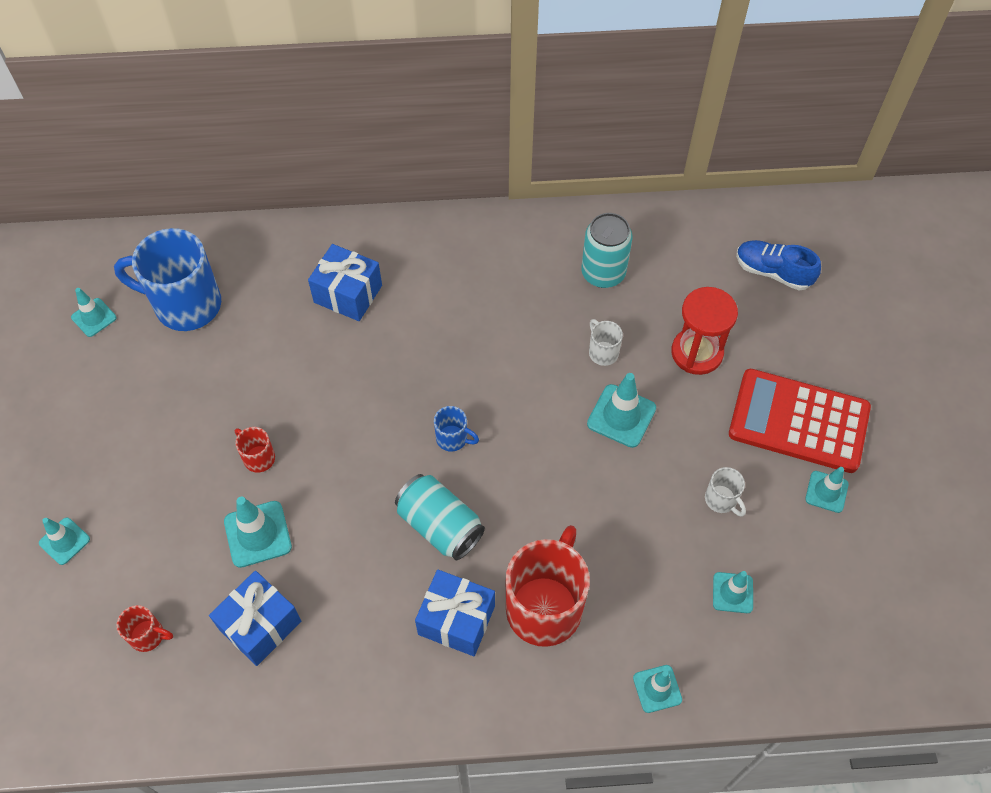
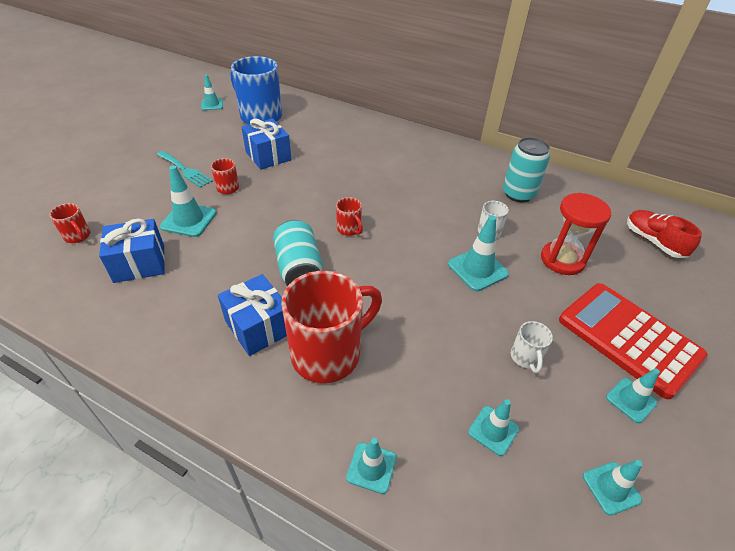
camera: 30 degrees right, 15 degrees down
turquoise traffic cone [39,517,90,565] -> turquoise traffic cone moved to [583,460,642,516]
blue gift [308,244,382,321] -> blue gift moved to [241,118,291,170]
blue mug [434,406,479,452] -> red mug [336,197,363,236]
blue shoe [736,240,821,290] -> red shoe [627,210,702,258]
none -> turquoise fork [157,151,213,188]

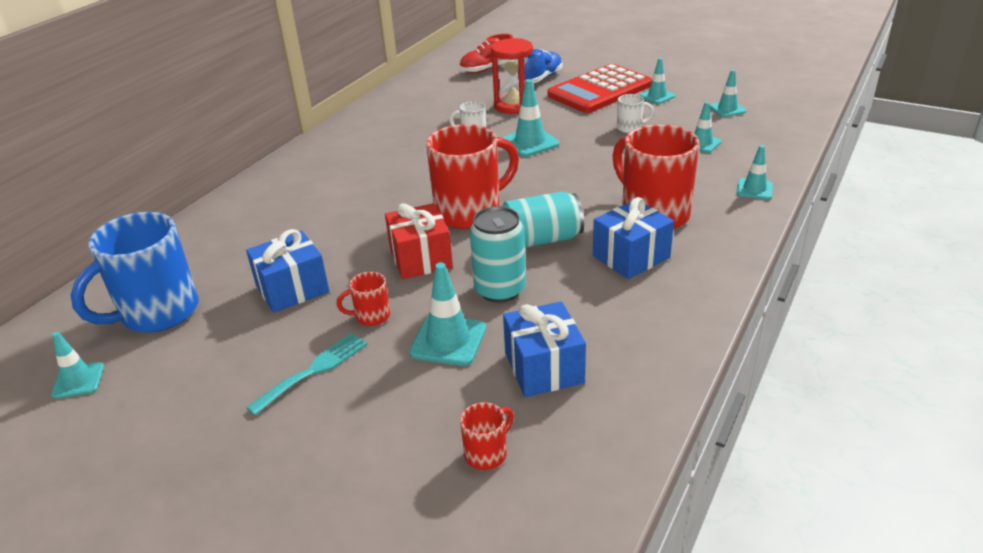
camera: 85 degrees left, 10 degrees down
red mug [336,197,363,236] -> red mug [426,124,519,229], size x2.25
turquoise can [503,137,550,202] -> turquoise can moved to [470,206,526,303]
none -> red gift [385,203,453,279]
none -> blue shoe [518,49,563,83]

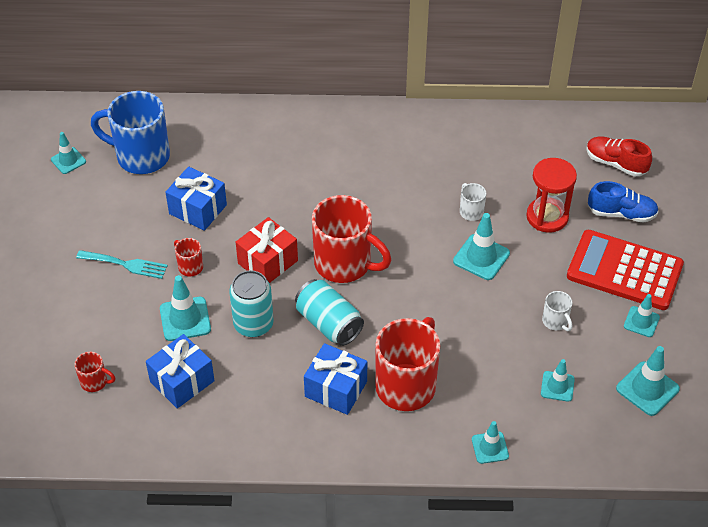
camera: 60 degrees right, 15 degrees up
turquoise traffic cone [709,70,746,117] -> turquoise traffic cone [616,346,680,416], size x1.54

